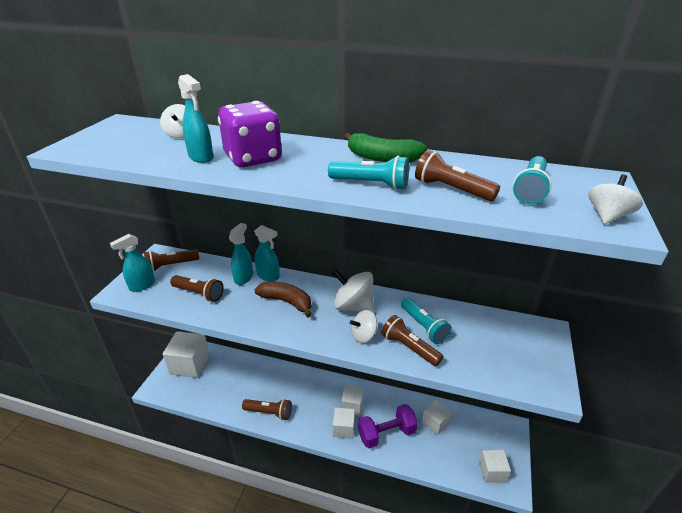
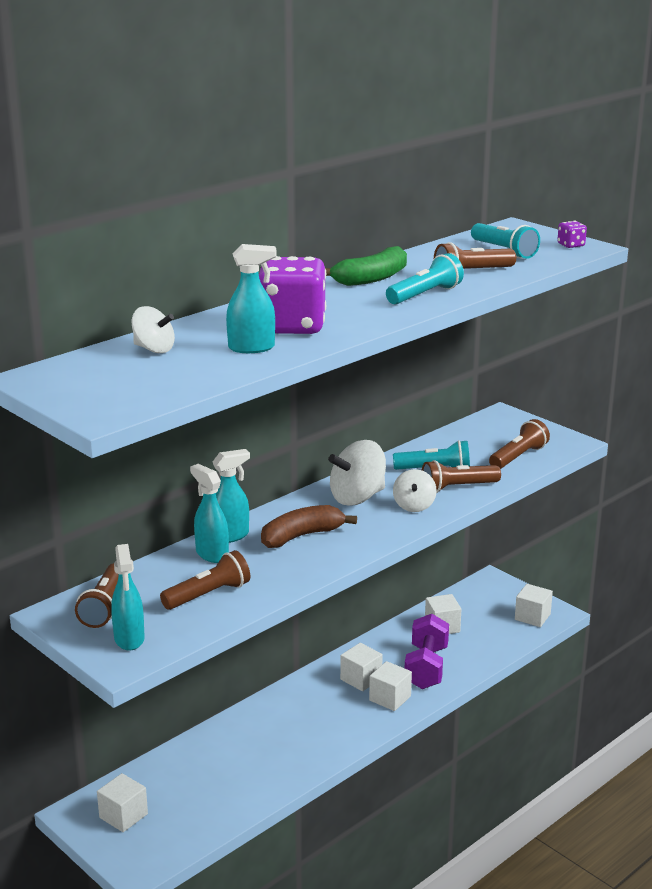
camera: 60 degrees left, 10 degrees down
white cube [163,331,210,378] -> white cube [97,773,148,832], size x0.58
brown flashlight [242,399,292,420] -> brown flashlight moved to [489,419,550,469]
white spinning top [588,175,643,224] -> purple dice [557,221,587,248]

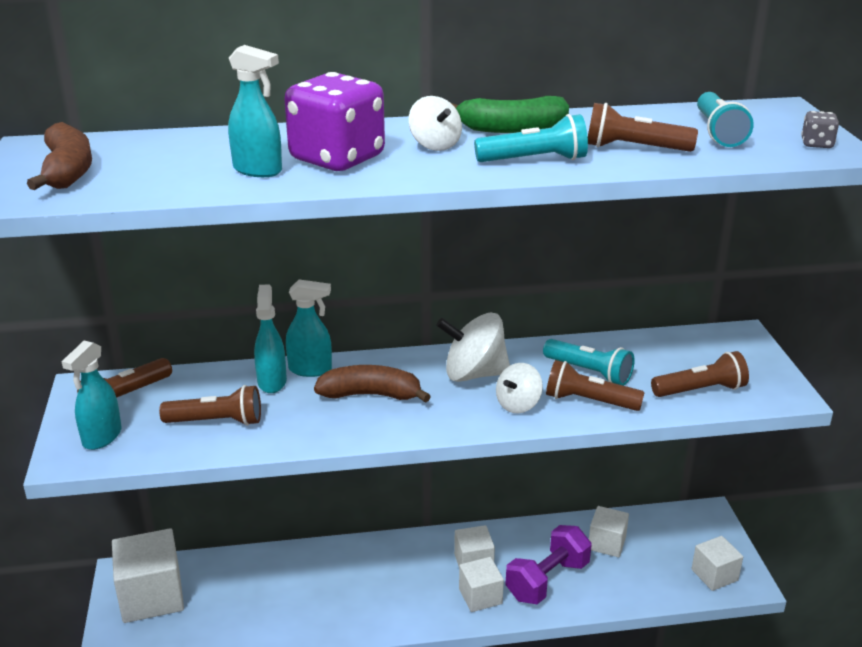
camera: 35 degrees right, 5 degrees up
white cube [97,773,148,832] -> white cube [112,528,184,623], size x1.72
white spinning top [132,306,175,353] -> white spinning top moved to [409,96,462,151]
purple dice [557,221,587,248] -> grey dice [801,111,839,148]
none -> brown banana [27,122,92,190]

